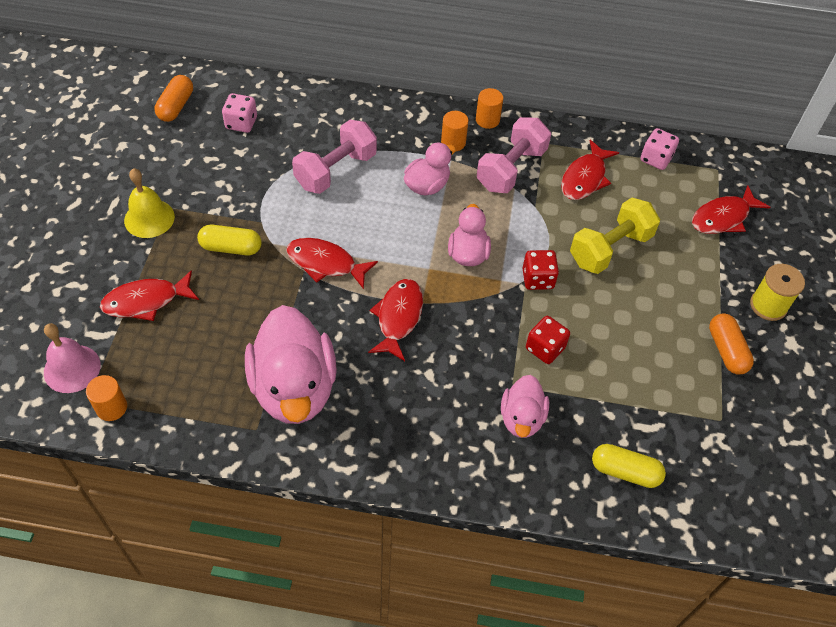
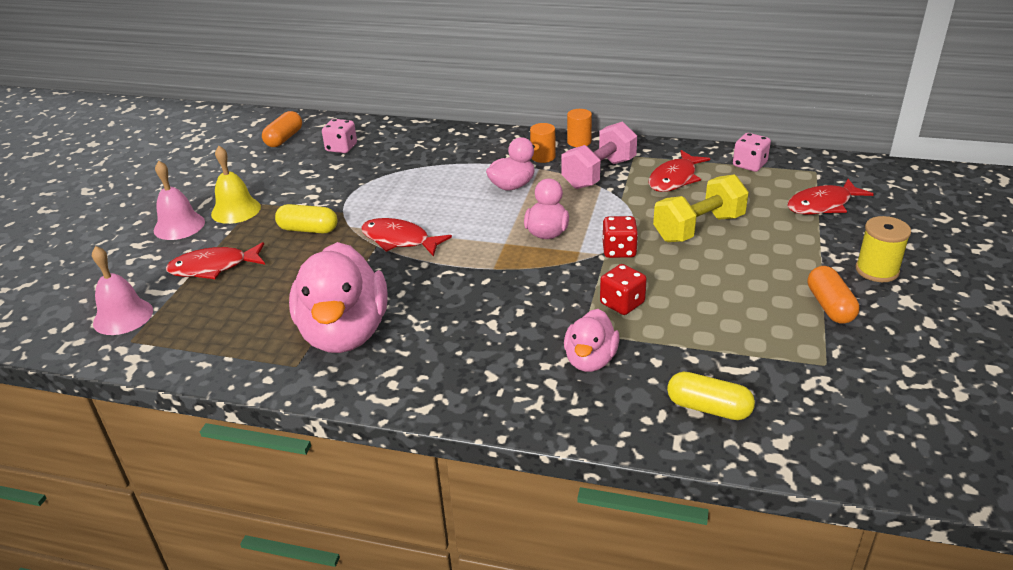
camera: 10 degrees right, 20 degrees down
orange cylinder [86,375,127,421] -> none
pink dumbbell [292,120,377,194] -> none
red fish [368,279,423,361] -> none
none -> pink bell [154,161,205,240]

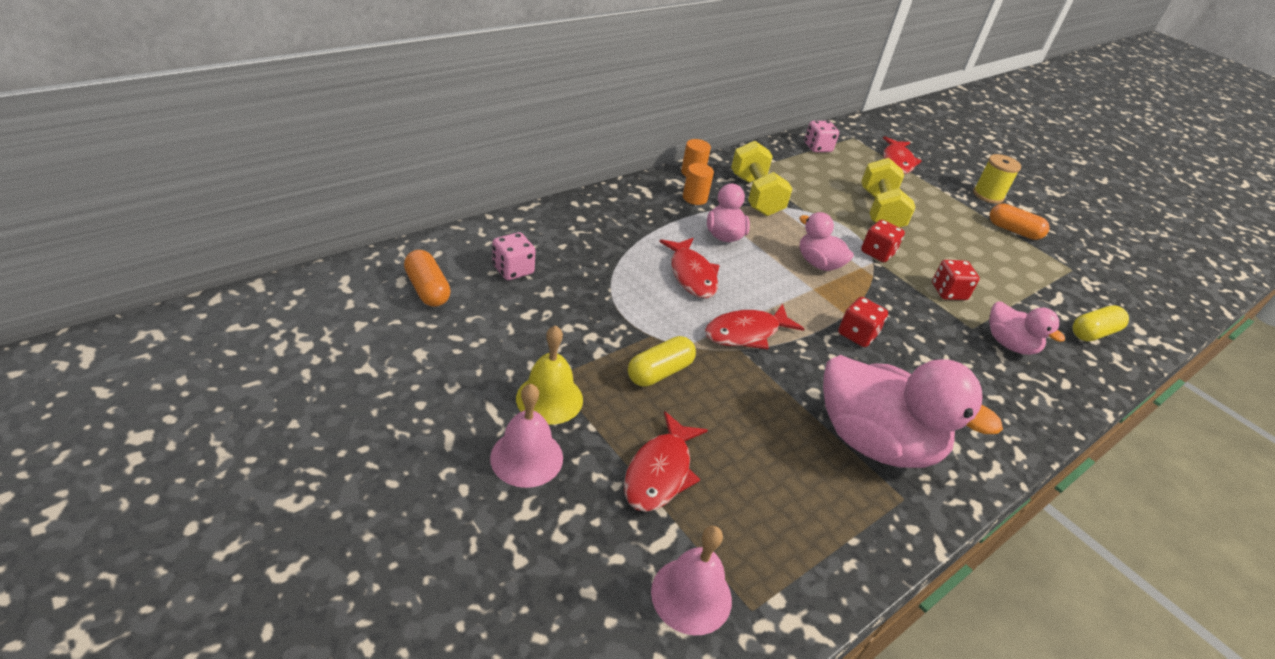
camera: 60 degrees left, 5 degrees up
pink dumbbell [561,122,637,189] -> yellow dumbbell [731,141,792,216]
red fish [649,150,710,192] -> red fish moved to [659,238,720,298]
none -> red dice [838,297,888,347]

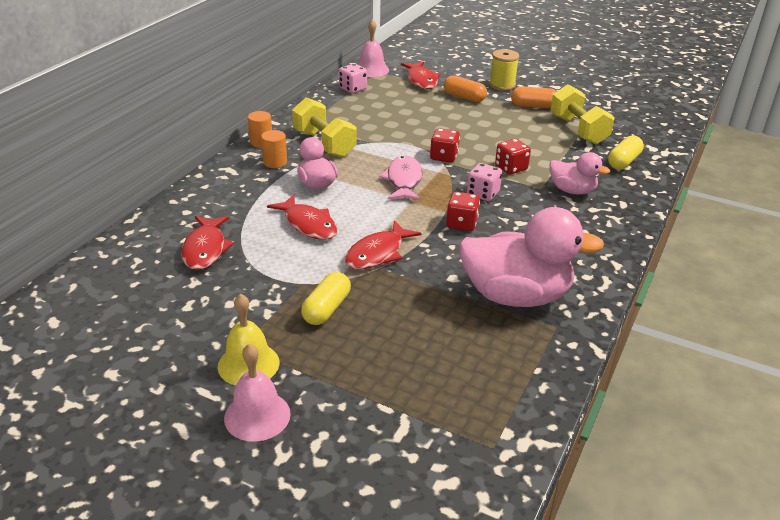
camera: 20 degrees left, 5 degrees down
orange capsule [404,250,451,307] -> orange capsule moved to [444,75,487,102]
pink dice [492,232,535,280] -> pink dice moved to [467,163,502,201]
red fish [624,411,708,512] -> red fish moved to [181,216,234,270]
pink bell [651,526,732,635] -> pink bell moved to [358,19,389,77]
pink duck [799,212,854,271] -> pink fish [379,156,423,201]
yellow dumbbell [861,158,916,227] -> yellow dumbbell moved to [550,84,615,145]

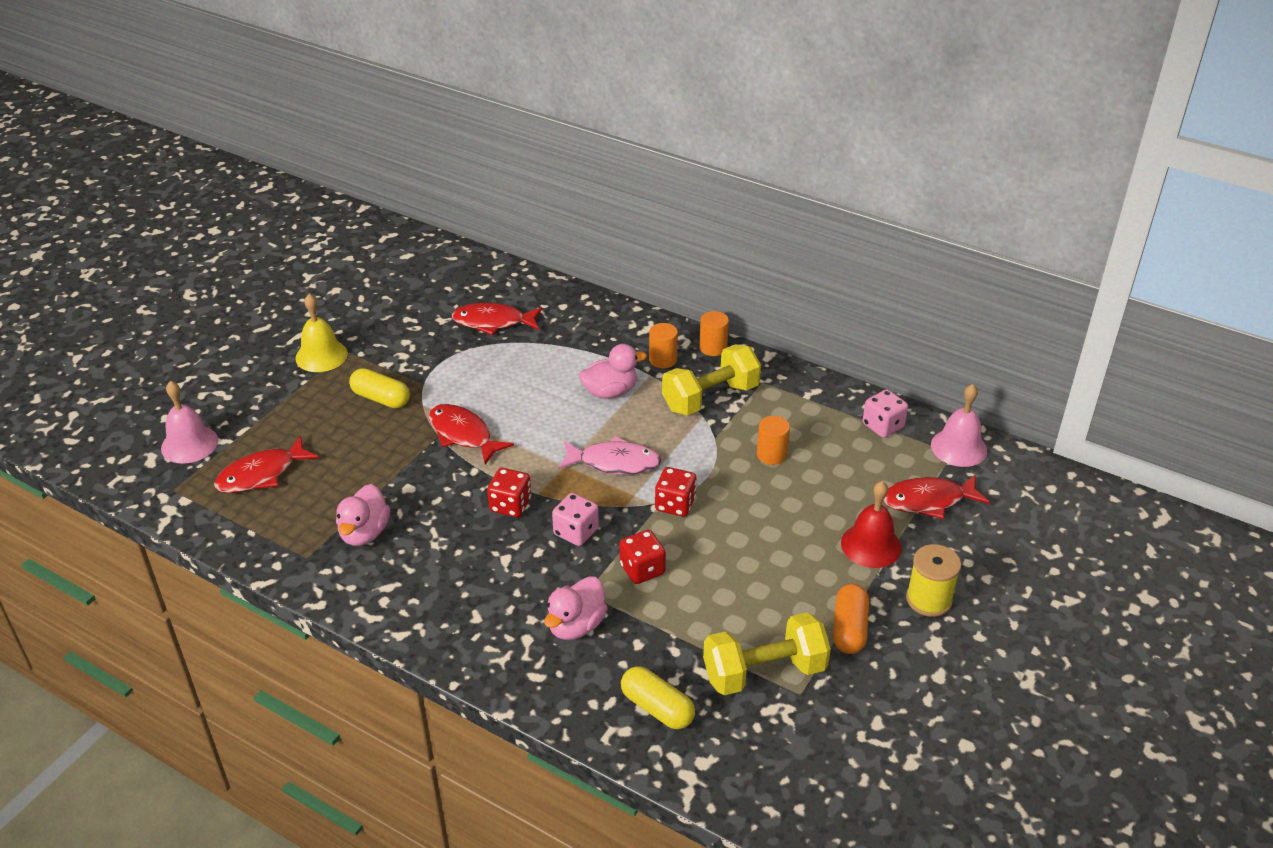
camera: 95 degrees right, 5 degrees up
pink bell [224,344,291,442] -> pink bell moved to [161,381,218,464]
red fish [267,195,338,240] -> red fish moved to [214,436,319,493]
orange capsule [444,75,487,102] -> red bell [841,481,902,568]
pink duck [459,207,604,307] -> pink duck [336,484,390,546], size x0.53
none -> orange cylinder [757,416,790,465]

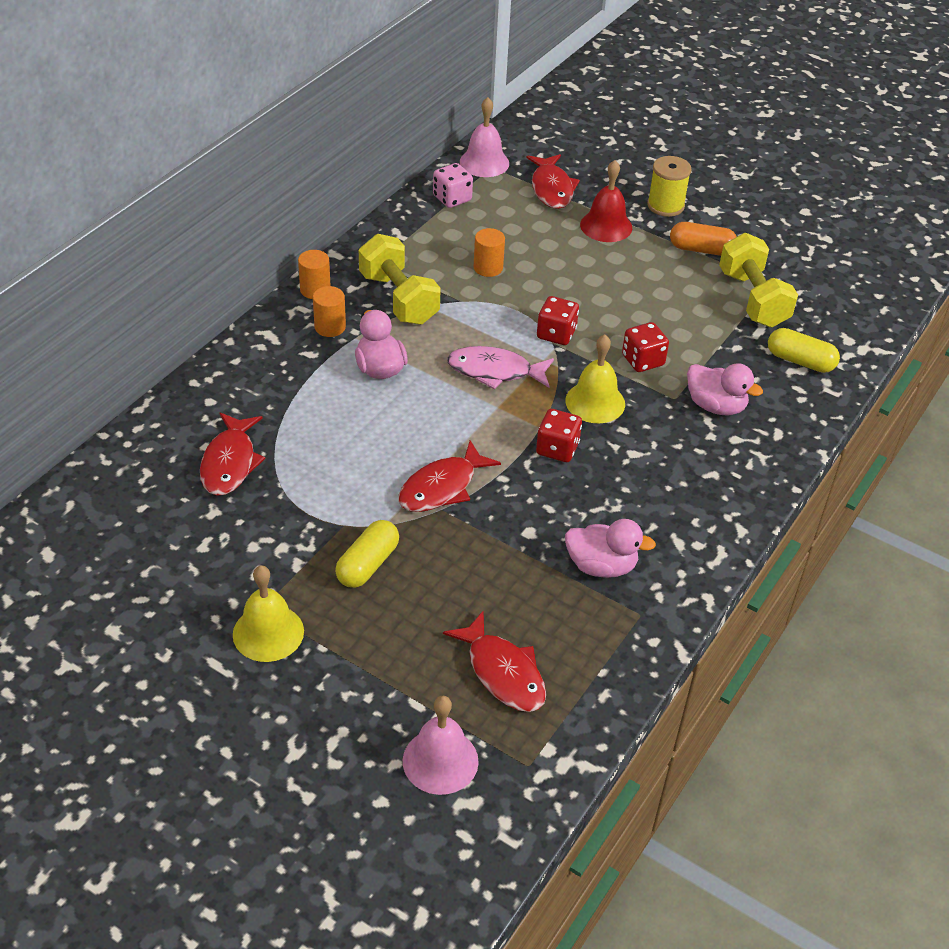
camera: 90 degrees left, 5 degrees up
pink dice [552,493,599,546] -> yellow bell [565,335,625,423]
pink fish [558,436,661,475] -> pink fish turned 90 degrees counterclockwise [447,346,554,390]
yellow capsule [621,666,695,729] -> yellow capsule turned 75 degrees clockwise [768,328,840,373]

